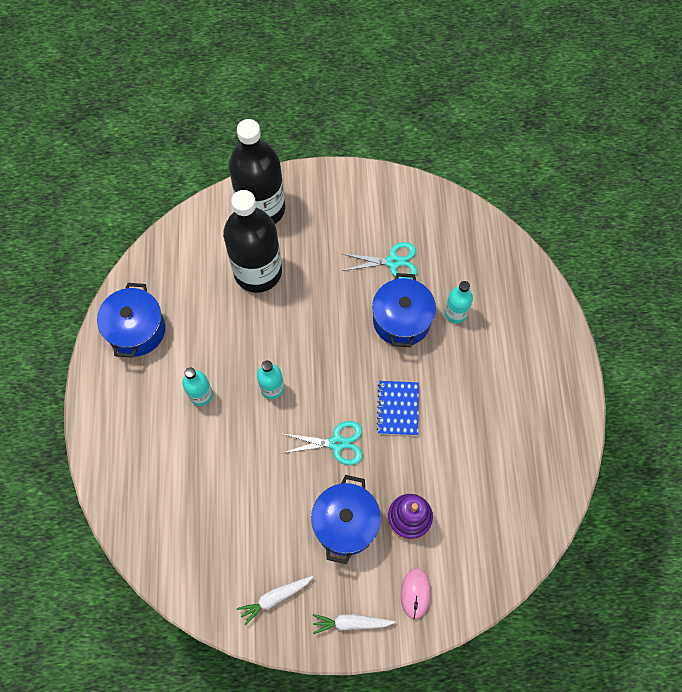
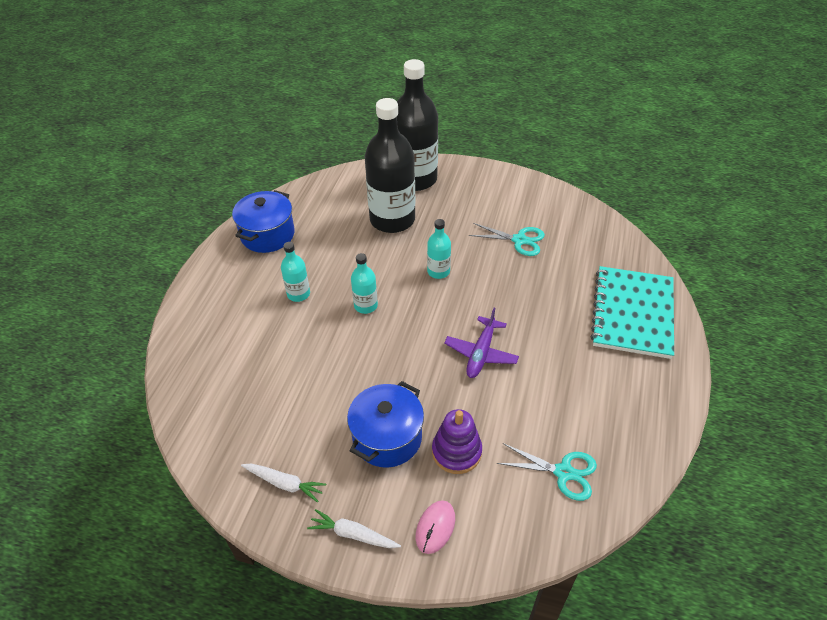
camera: 20 degrees right, 20 degrees down
white carrot [237,576,313,626] -> white carrot turned 150 degrees counterclockwise [241,463,326,503]
turquoise scissors [281,421,362,465] -> turquoise scissors moved to [497,443,597,501]
blue pot [372,273,436,347] -> none
blue notebook [377,381,419,436] -> purple plane [444,308,519,378]
turquoise bottle [445,281,473,324] -> turquoise bottle moved to [427,219,451,279]
none -> turquoise notebook [591,266,674,359]

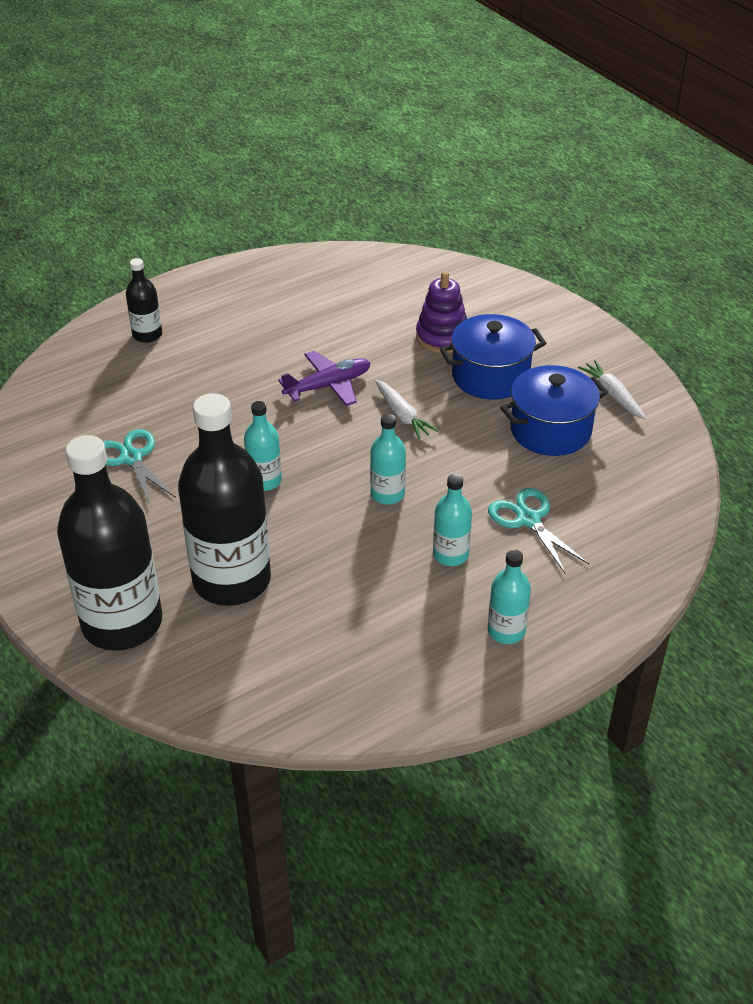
camera: 140 degrees left, 5 degrees down
blue pot [232,190,295,253] -> blue pot moved to [500,365,608,456]
white carrot [307,509,401,548] -> white carrot moved to [375,379,438,440]
pink mouse [416,500,455,554] -> none
turquoise scissors [497,443,597,501] -> turquoise scissors moved to [488,488,589,574]
turquoise notebook [591,266,674,359] -> black bottle [126,258,162,343]
none -> turquoise bottle [488,550,531,644]

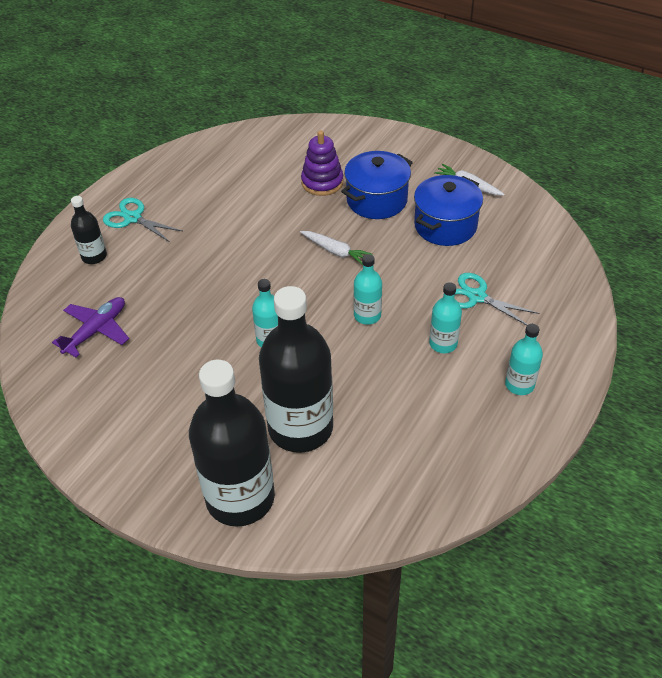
camera: 25 degrees left, 5 degrees up
turquoise scissors [103,429,176,505] -> turquoise scissors moved to [103,198,182,242]
purple plane [278,351,370,406] -> purple plane moved to [52,297,129,357]

